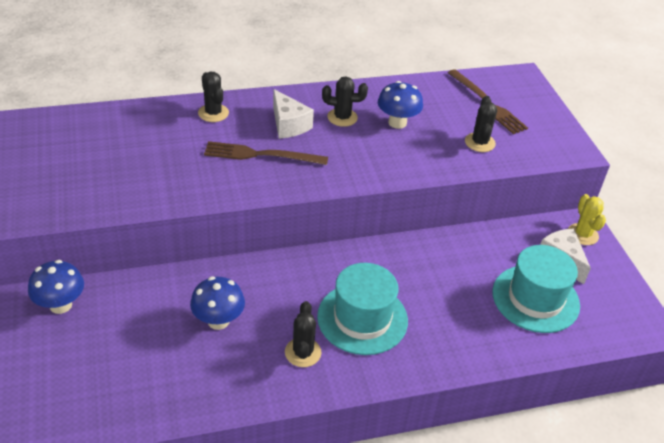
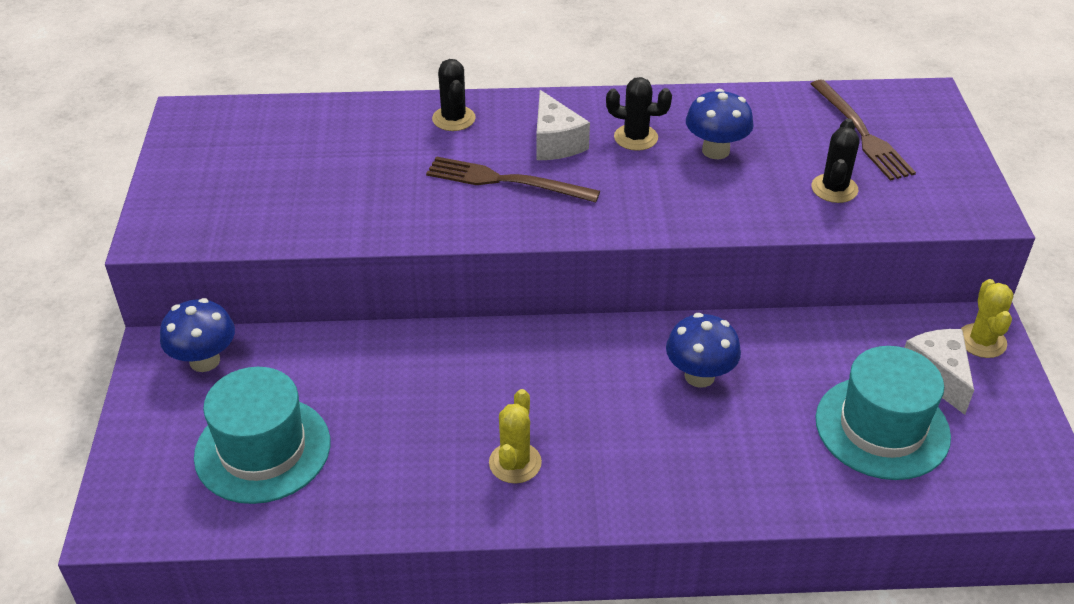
camera: 15 degrees right, 0 degrees up
blue mushroom [190,276,245,330] -> blue mushroom moved to [666,313,741,388]
black cactus [285,301,321,367] -> yellow cactus [489,389,542,484]
turquoise hat [317,263,408,355] -> turquoise hat moved to [194,367,330,504]

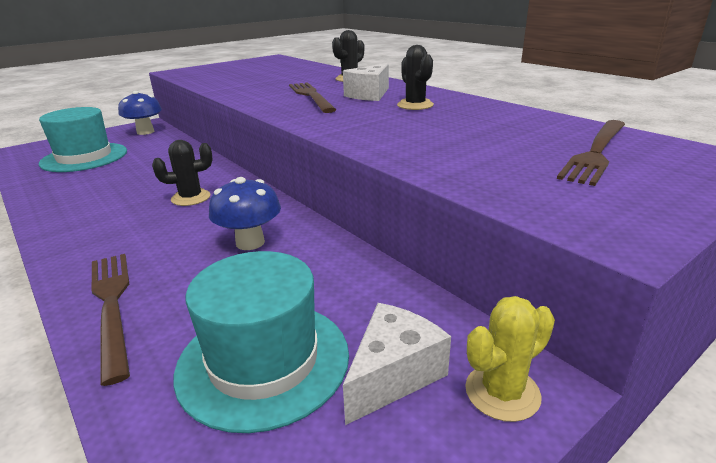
camera: 55 degrees right, 15 degrees down
yellow cactus [489,389,542,484] -> none
blue mushroom [686,89,754,159] -> none
black cactus [811,119,860,203] -> black cactus moved to [152,140,213,206]
none -> brown fork [91,254,130,386]

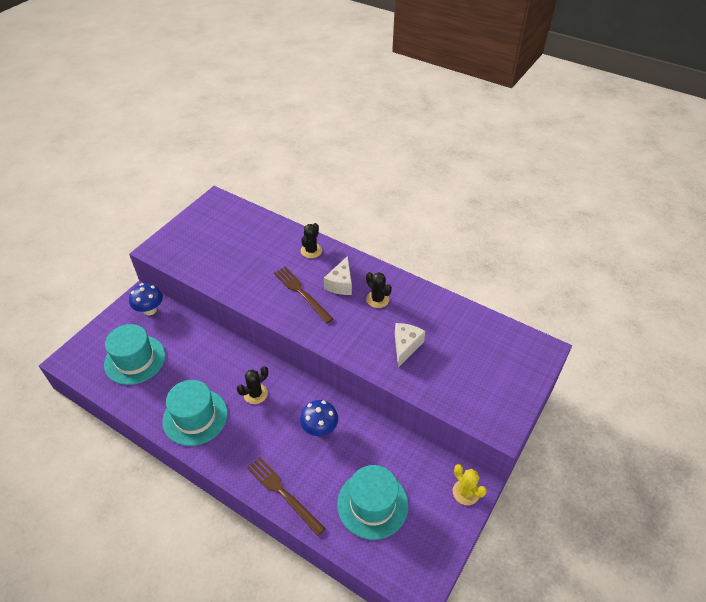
camera: 20 degrees left, 20 degrees up
white cheese [343,303,451,425] -> white cheese moved to [395,323,426,367]
yellow cactus [465,296,555,422] -> yellow cactus turned 75 degrees counterclockwise [453,464,487,505]
brown fork [557,120,625,186] -> none
none -> turquoise hat [162,380,228,446]

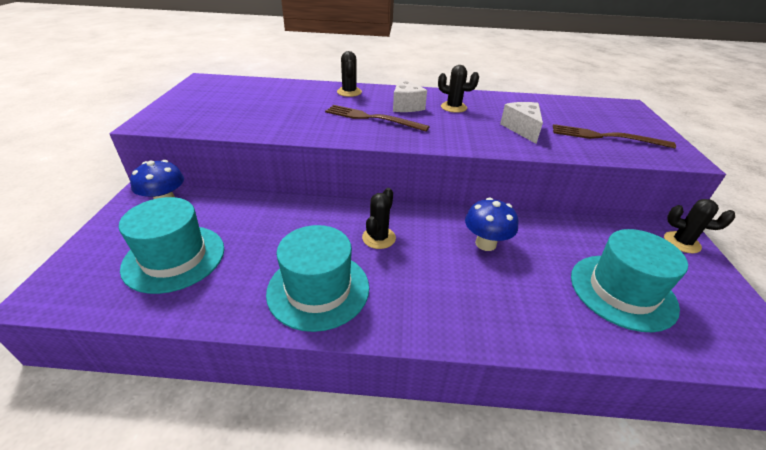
camera: 30 degrees left, 10 degrees down
brown fork [247,457,326,536] -> brown fork moved to [553,124,676,148]
yellow cactus [453,464,487,505] -> black cactus [664,199,735,253]

